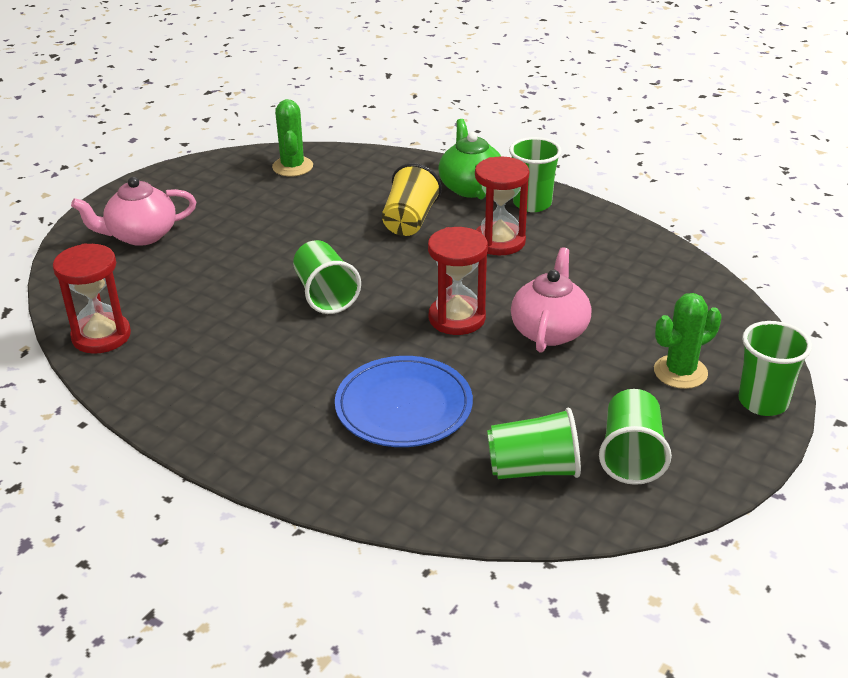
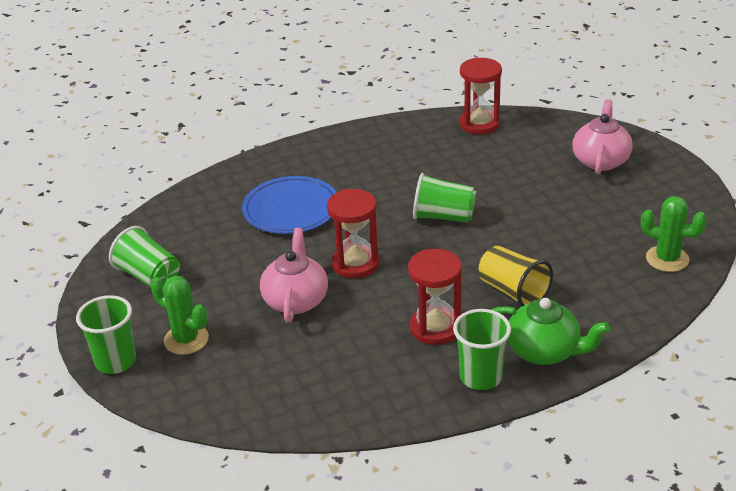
camera: 125 degrees right, 0 degrees up
green cup [487,408,581,479] -> none
pink teapot [511,247,591,353] -> pink teapot turned 135 degrees counterclockwise [260,228,328,323]
green cactus [654,293,722,389] -> green cactus turned 60 degrees counterclockwise [151,276,209,355]

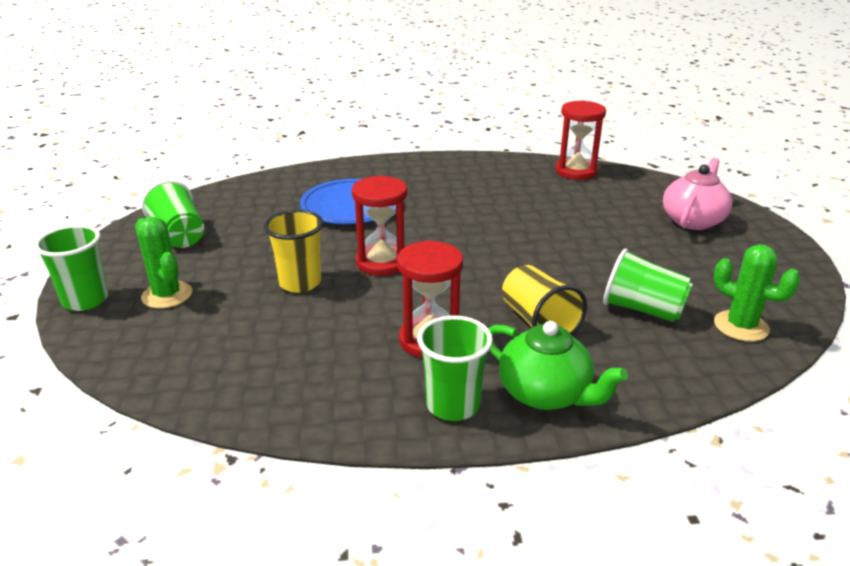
camera: 15 degrees right, 5 degrees down
pink teapot [260,228,328,323] -> yellow cup [264,210,323,293]
green cup [413,173,476,223] -> green cup moved to [603,249,693,322]

